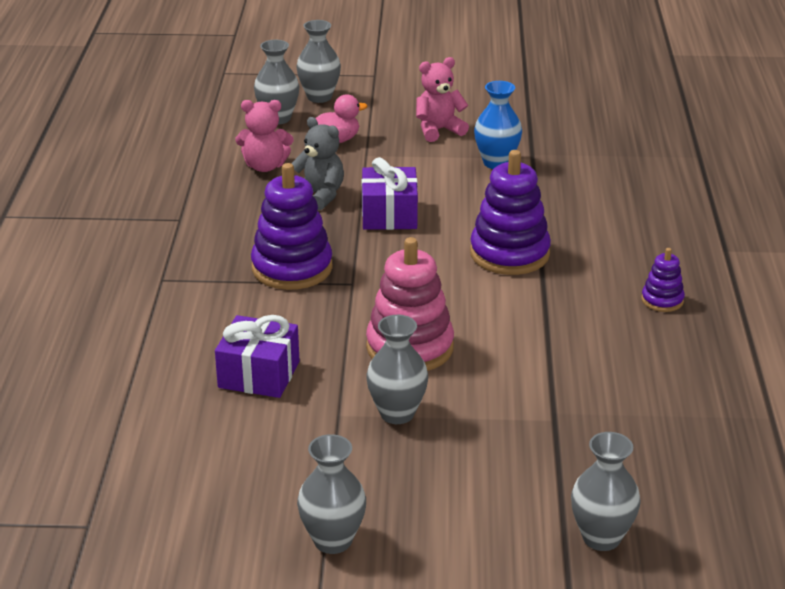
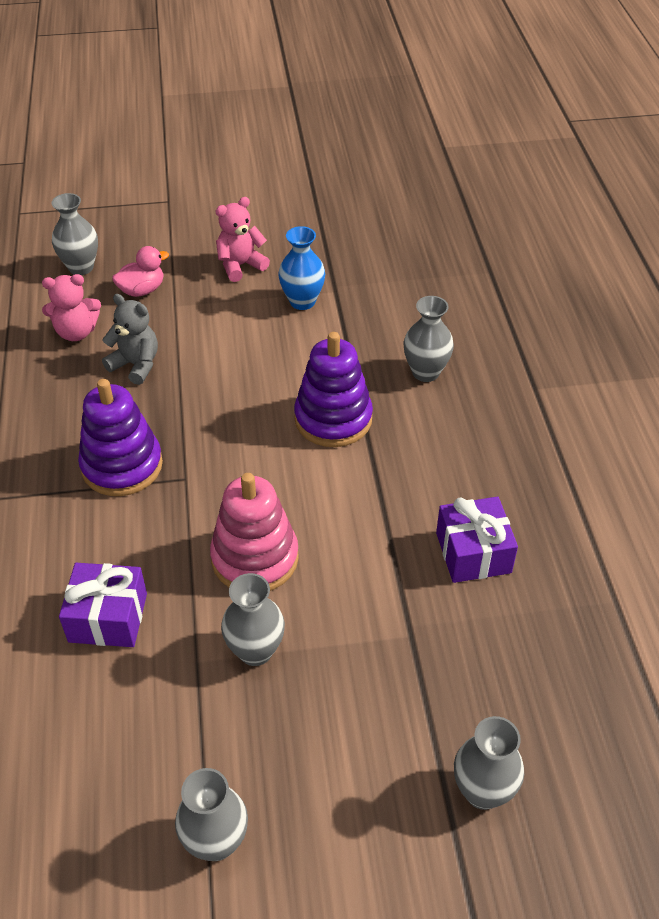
camera: 10 degrees left, 15 degrees up
grey vase [296,20,341,103] -> grey vase moved to [403,296,454,382]
purple gift [362,157,418,230] -> purple gift moved to [436,496,518,583]
purple stacking toy [642,248,685,312] -> none

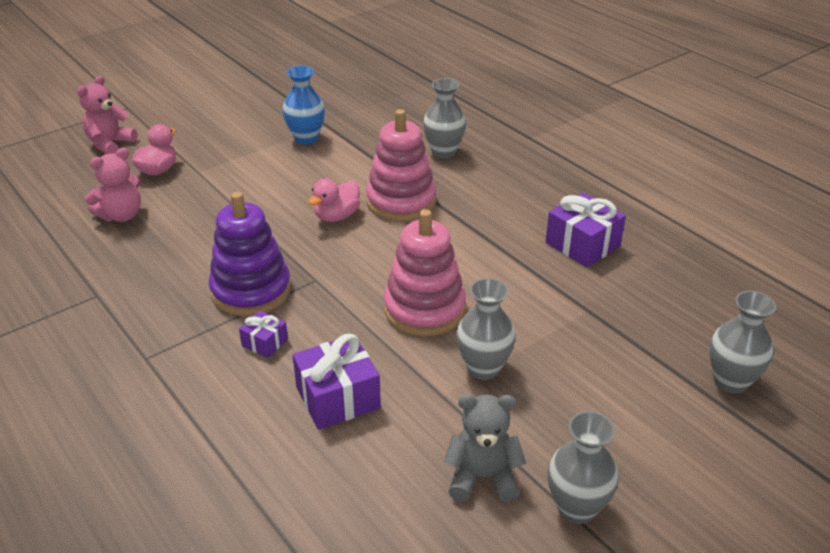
camera: 30 degrees left, 10 degrees down
grey vase [51,193,98,275] -> none
grey teddy bear [102,294,158,385] -> grey teddy bear moved to [444,394,526,502]
pink teddy bear [216,197,270,282] -> pink teddy bear moved to [77,75,137,154]
purple stacking toy [294,332,373,447] -> pink stacking toy [366,109,436,221]
none -> purple gift [239,311,288,358]
none -> pink duck [308,179,360,222]

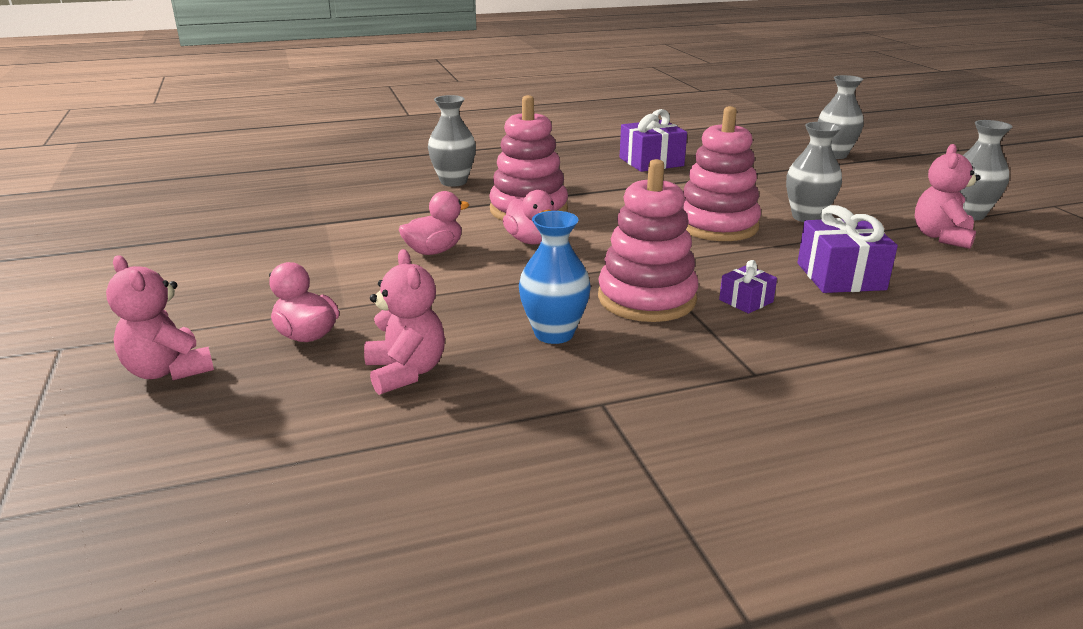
camera: 70 degrees left, 10 degrees down
purple stacking toy [209,192,291,316] -> pink stacking toy [598,159,699,322]
blue vase [283,66,325,145] -> blue vase moved to [519,211,591,344]
grey teddy bear [444,394,526,502] -> pink teddy bear [915,144,981,249]
none -> pink duck [399,191,469,255]

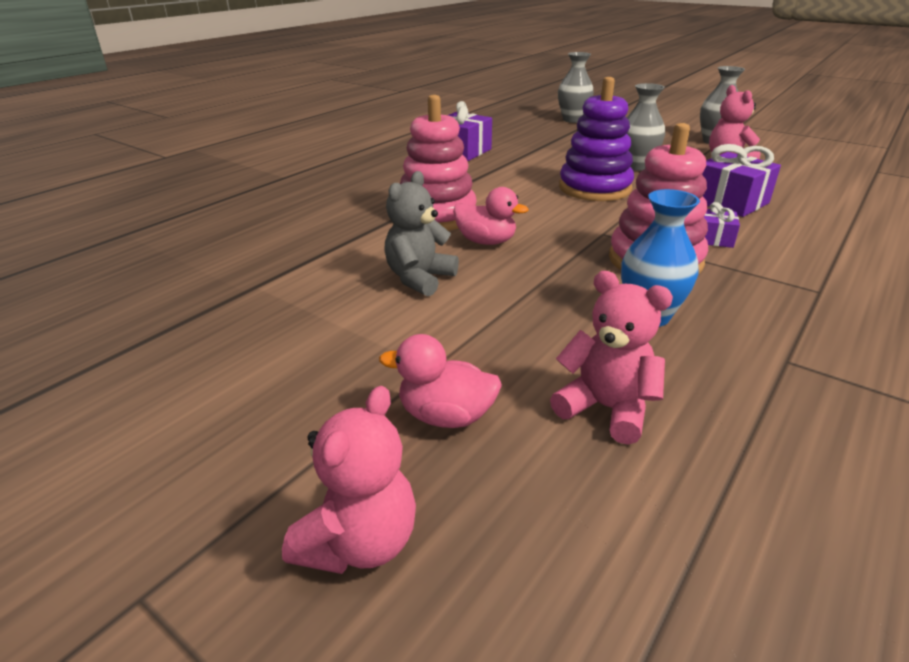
camera: 35 degrees left, 5 degrees up
pink teddy bear [106,255,214,380] -> pink teddy bear turned 75 degrees counterclockwise [282,386,416,574]
pink duck [399,191,469,255] -> grey teddy bear [384,171,459,296]
grey vase [428,95,476,187] -> none
pink stacking toy [682,106,761,241] -> purple stacking toy [559,77,634,201]

